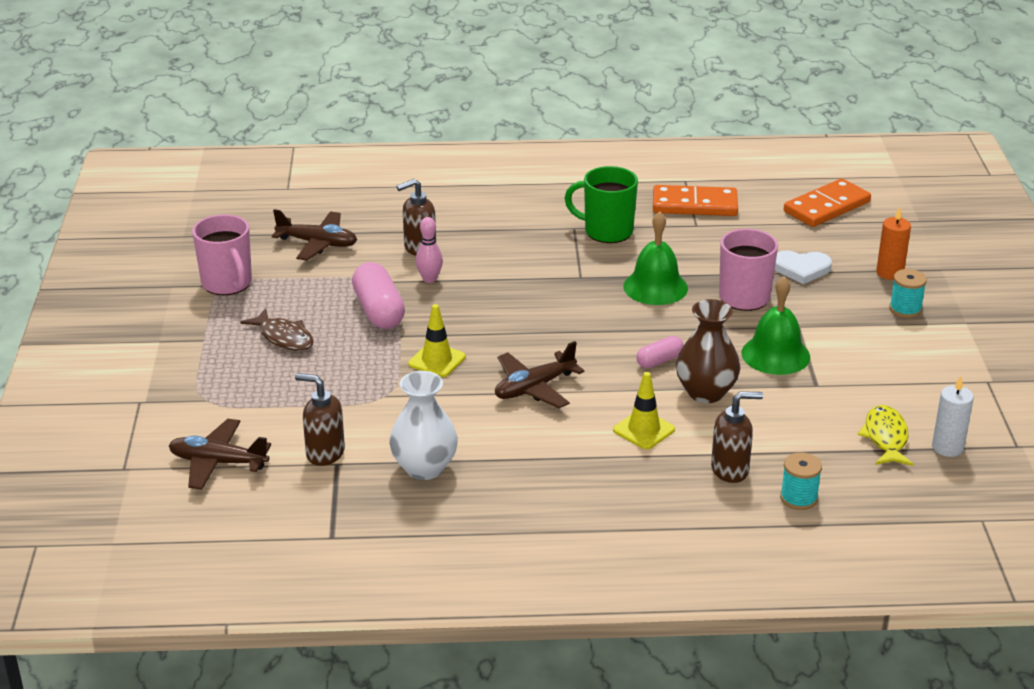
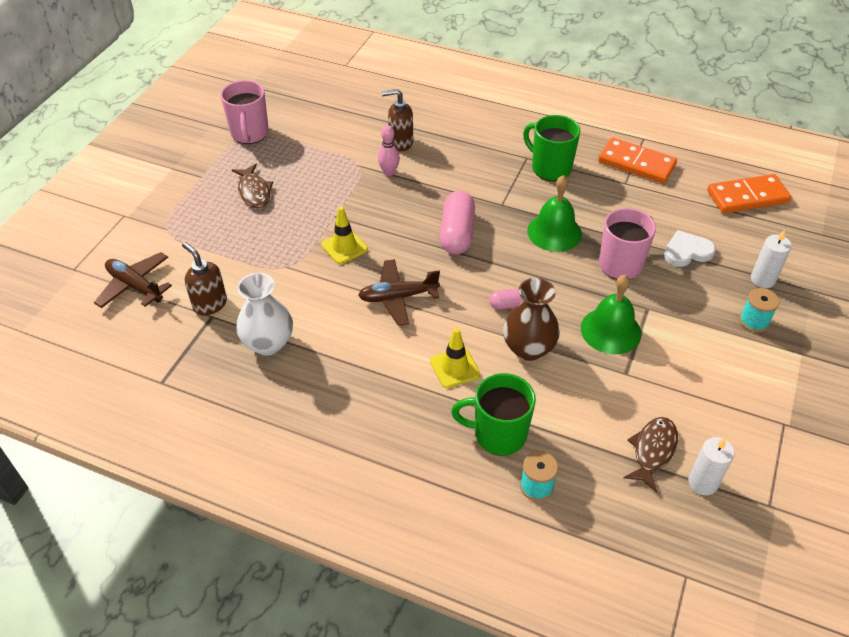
camera: 25 degrees right, 15 degrees up
brown plane [272,209,357,261] -> none
pink capsule [352,262,405,329] -> pink capsule moved to [440,191,475,254]
brown soap dispenser [711,391,763,483] -> green mug [451,373,536,456]
white heart [775,251,832,284] -> white heart turned 135 degrees clockwise [664,230,716,267]
yellow fish [858,405,913,466] -> brown fish [623,417,678,492]
orange candle [876,207,911,280] -> white candle [751,230,792,288]

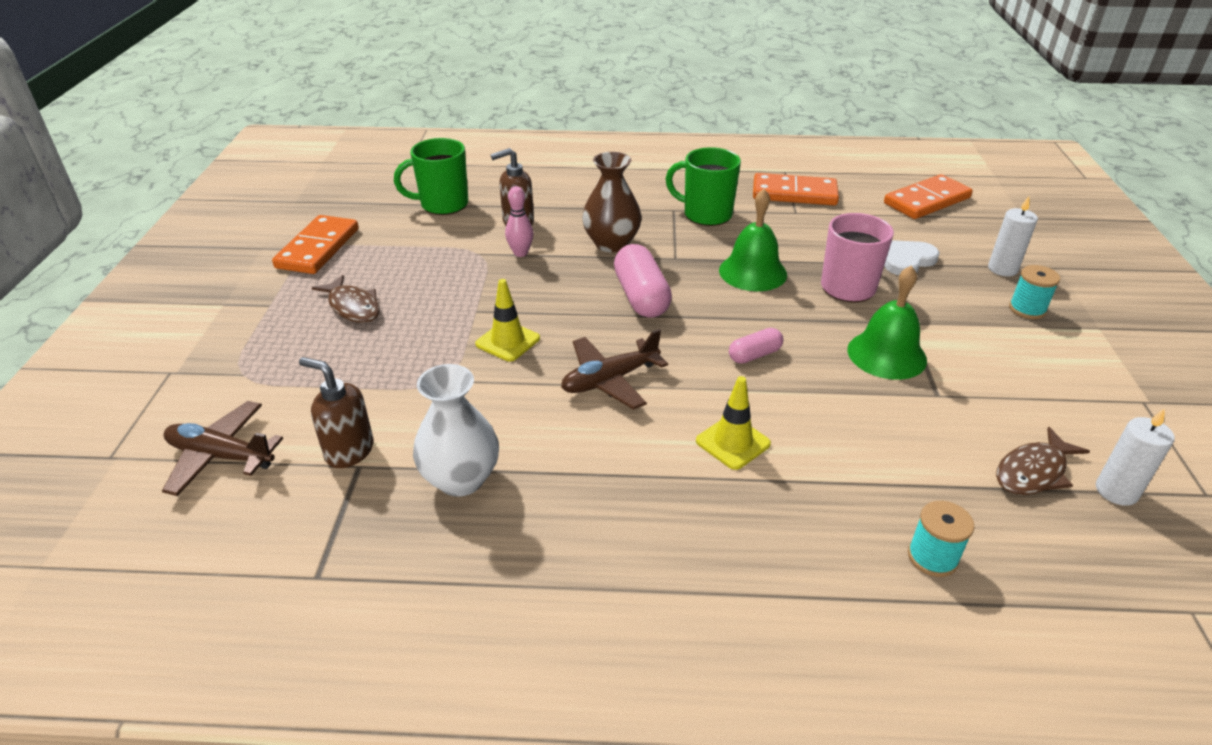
camera: 20 degrees left, 10 degrees down
pink mug [220,80,269,144] -> orange domino [272,215,359,274]
green mug [451,373,536,456] -> green mug moved to [394,138,468,215]
brown vase [503,278,560,361] -> brown vase moved to [582,152,642,252]
brown fish [623,417,678,492] -> brown fish turned 135 degrees counterclockwise [996,427,1090,495]

